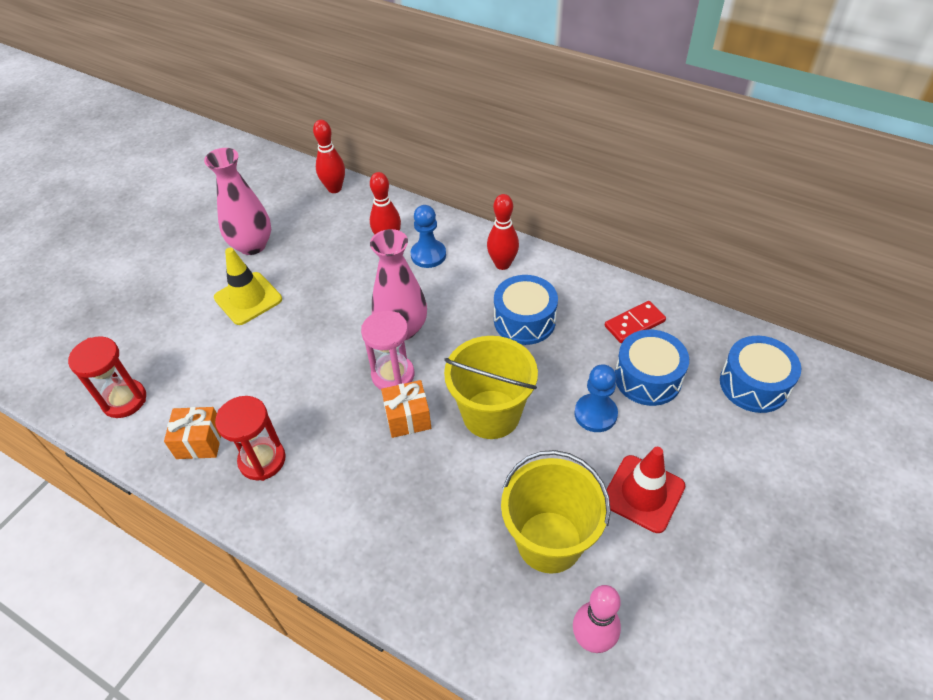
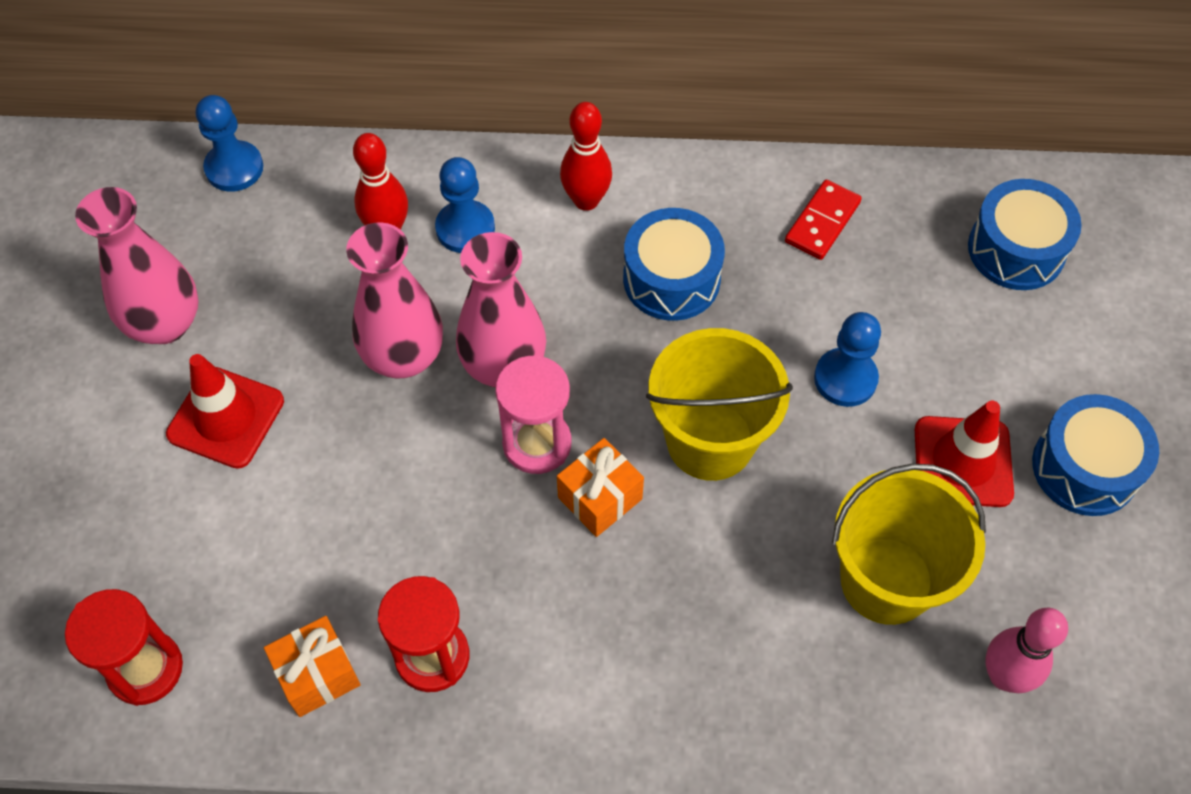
camera: 30 degrees left, 10 degrees up
yellow traffic cone [214,248,282,325] -> red traffic cone [166,354,284,469]
red bowling pin [313,120,345,193] -> blue pawn [196,95,263,192]
blue drum [615,330,689,406] -> blue drum moved to [1032,394,1159,516]
none -> pink vase [346,222,443,379]

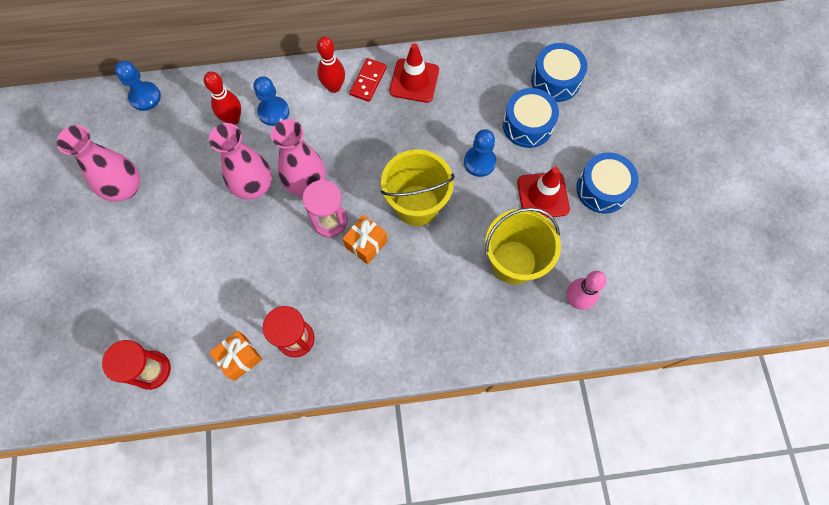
camera: 10 degrees left, 10 degrees up
red traffic cone [166,354,284,469] -> red traffic cone moved to [389,43,439,103]
blue drum [623,208,725,321] -> blue drum moved to [503,88,559,148]
red domino [785,179,862,260] -> red domino moved to [349,58,387,102]

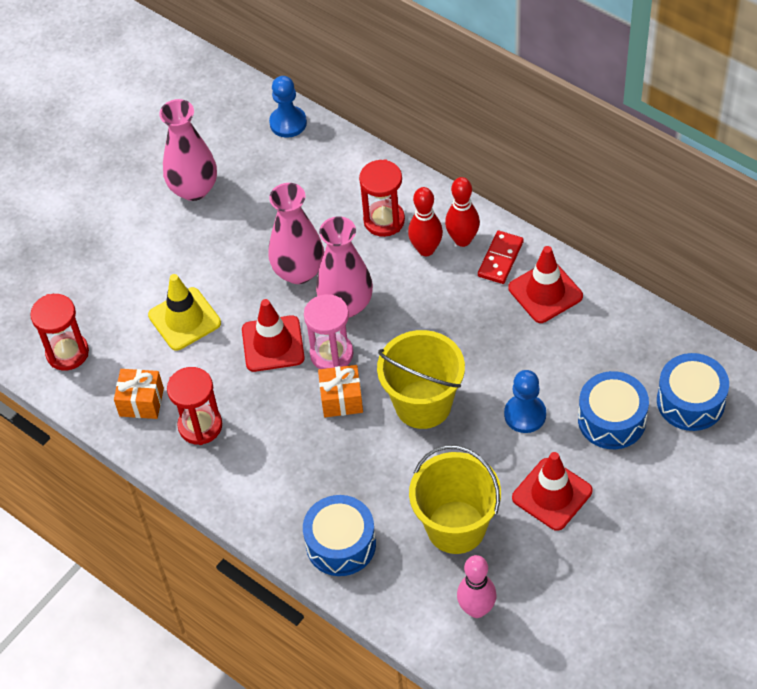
camera: 50 degrees right, 15 degrees down
red bowling pin [204,72,241,125] -> red bowling pin moved to [408,187,443,256]
blue pawn [254,76,289,126] -> red hourglass [359,159,405,237]
red domino [349,58,387,102] -> red domino turned 45 degrees counterclockwise [478,230,524,284]
blue drum [576,152,639,214] -> blue drum moved to [303,495,376,576]
none -> yellow traffic cone [148,274,221,351]
none -> red traffic cone [242,299,305,372]

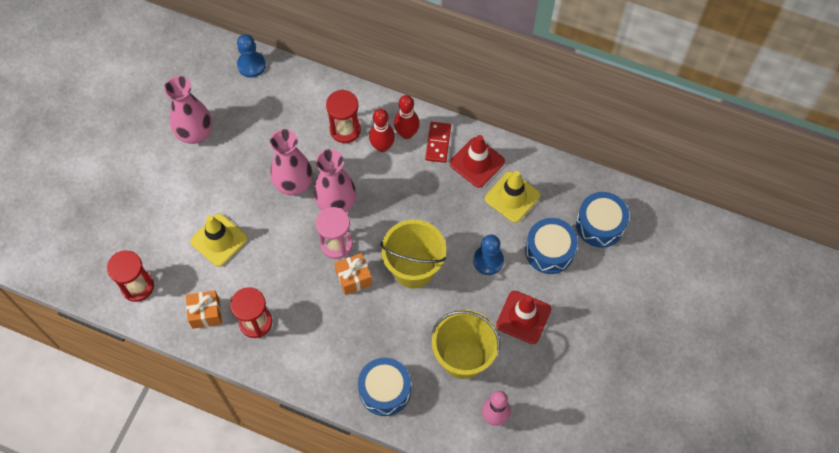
camera: 20 degrees left, 10 degrees up
red traffic cone [242,299,305,372] -> none
none -> yellow traffic cone [485,171,540,223]

